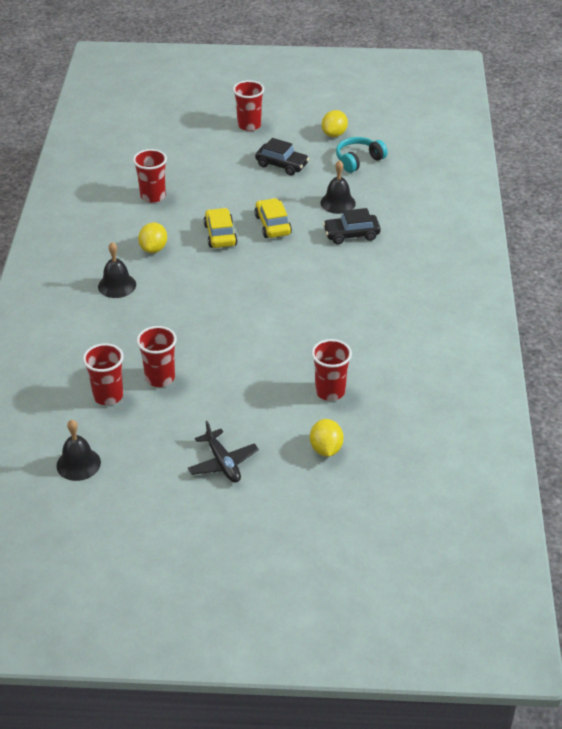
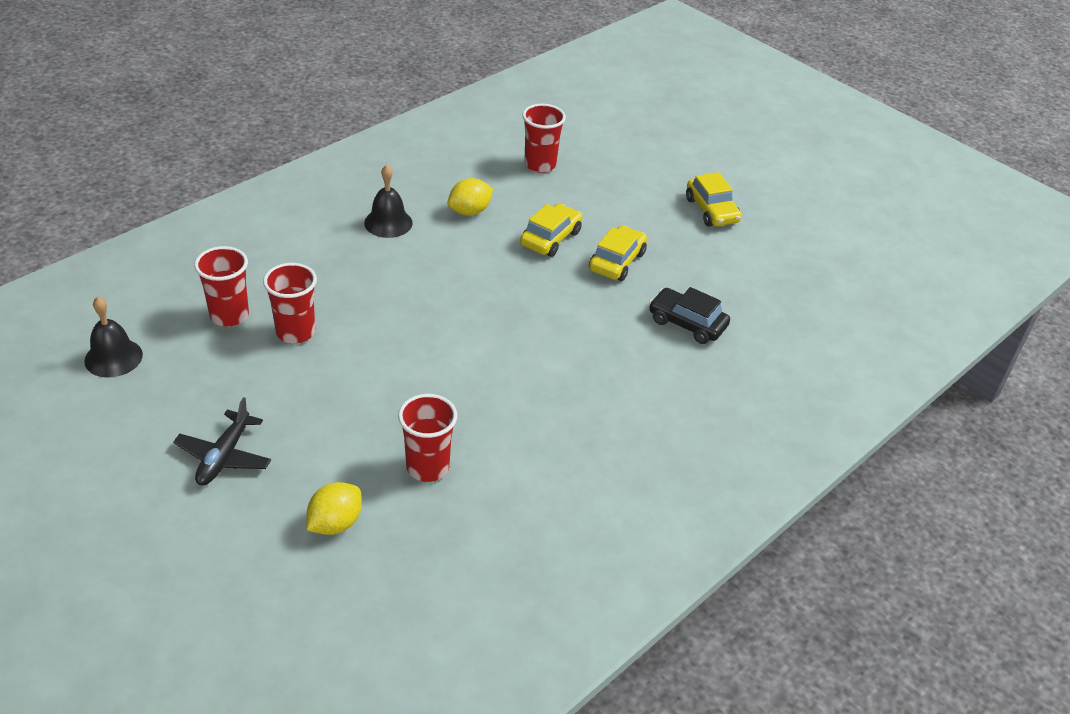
camera: 40 degrees right, 0 degrees up
red cup [233,80,264,131] -> none
black car [255,138,309,176] -> yellow car [686,172,742,227]
black bell [320,160,356,214] -> none
yellow lemon [322,110,348,137] -> none
turquoise headphones [336,137,388,173] -> none

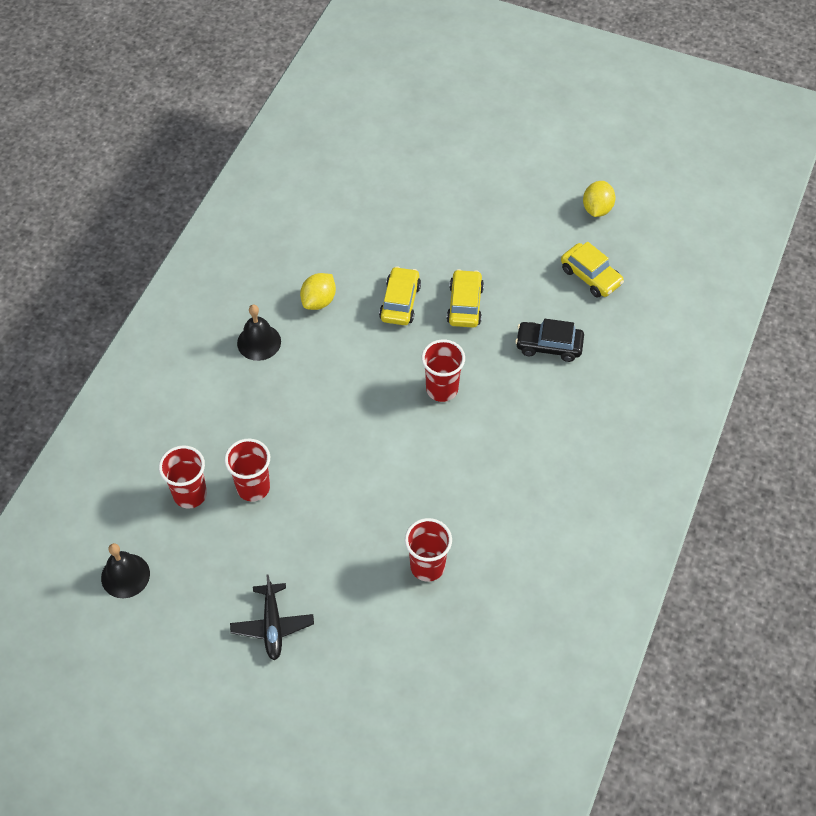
camera: 20 degrees left, 15 degrees up
yellow lemon [307,482,362,535] -> yellow lemon moved to [583,181,616,217]
red cup [522,104,566,173] -> red cup moved to [422,339,465,402]
yellow car [686,172,742,227] -> yellow car moved to [561,242,624,298]

